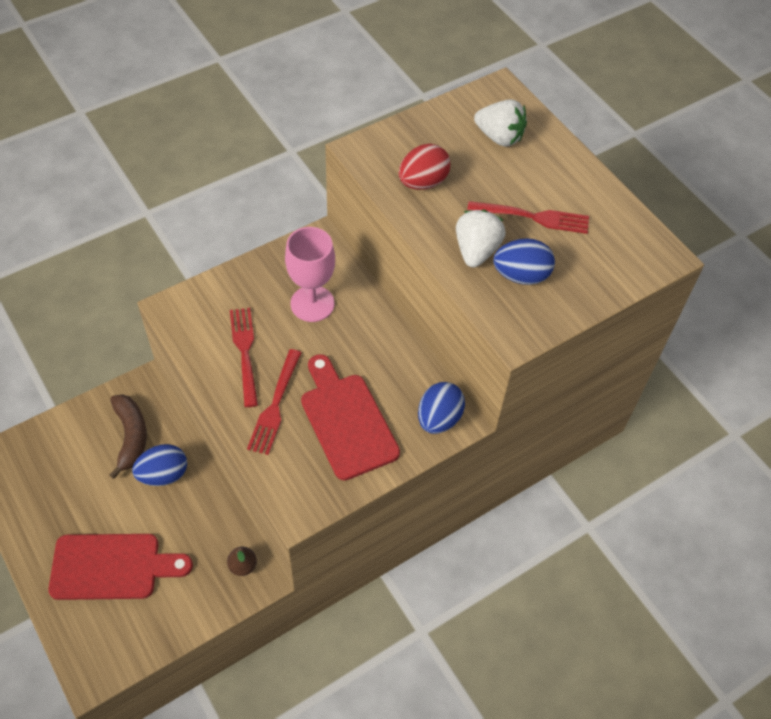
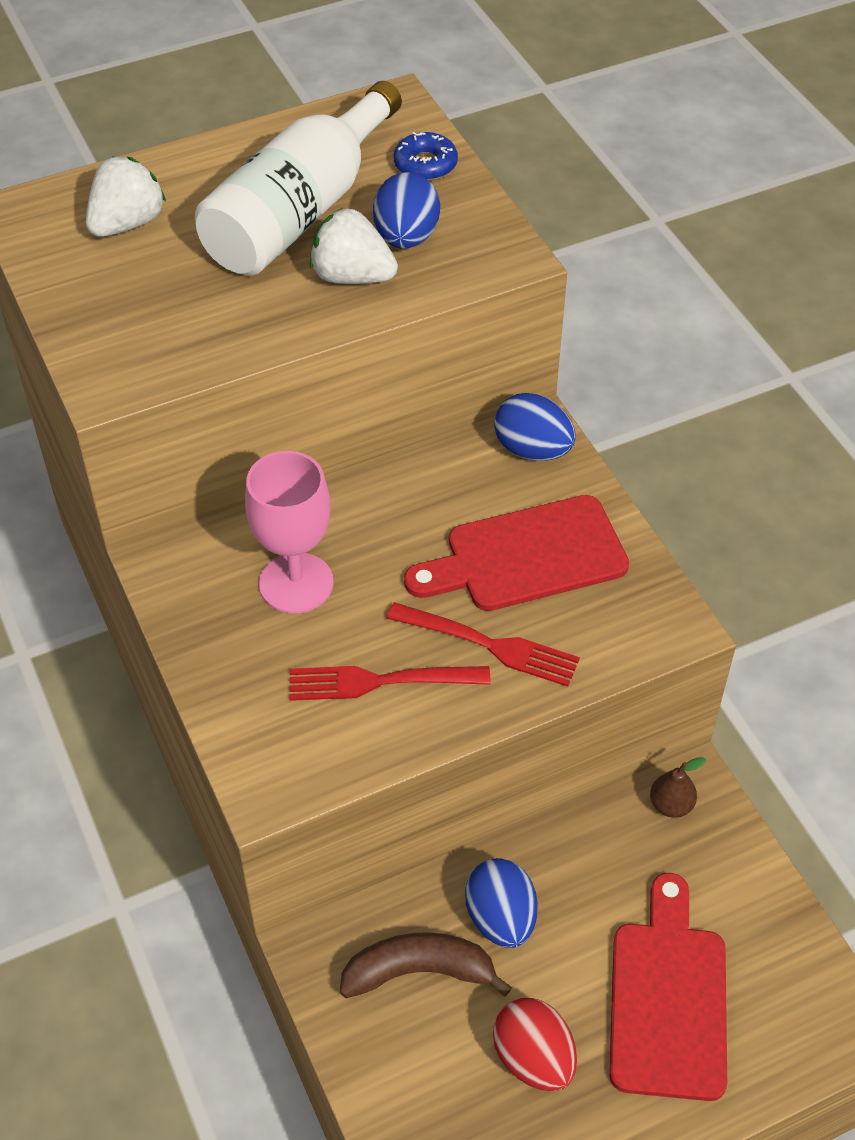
camera: 80 degrees left, 5 degrees down
red egg [399,144,450,190] -> red egg moved to [493,998,577,1091]
red fork [467,201,589,234] -> white bottle [195,81,402,275]
none -> blue donut [394,132,458,181]

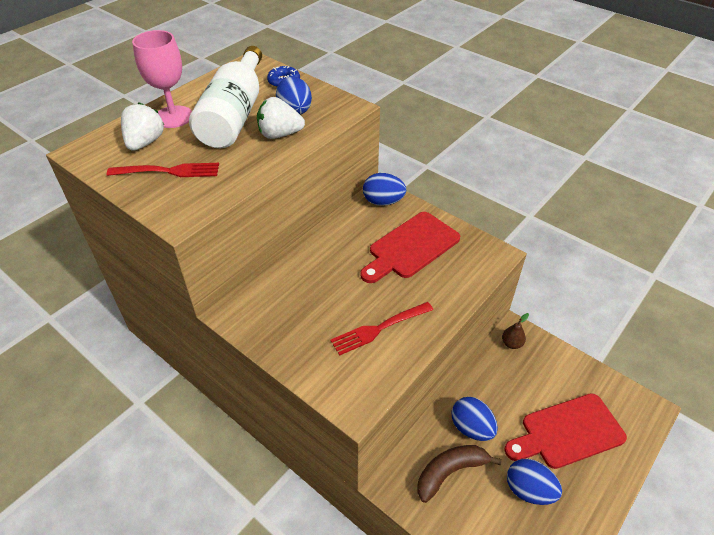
camera: 25 degrees left, 5 degrees down
pink goblet [245,451,334,614] -> pink goblet moved to [132,30,192,128]
red fork [386,602,580,687] -> red fork moved to [107,163,219,177]
red egg [493,998,577,1091] -> blue egg [507,459,562,505]
red cutting board [609,873,727,1101] -> red cutting board turned 90 degrees counterclockwise [504,393,627,469]

